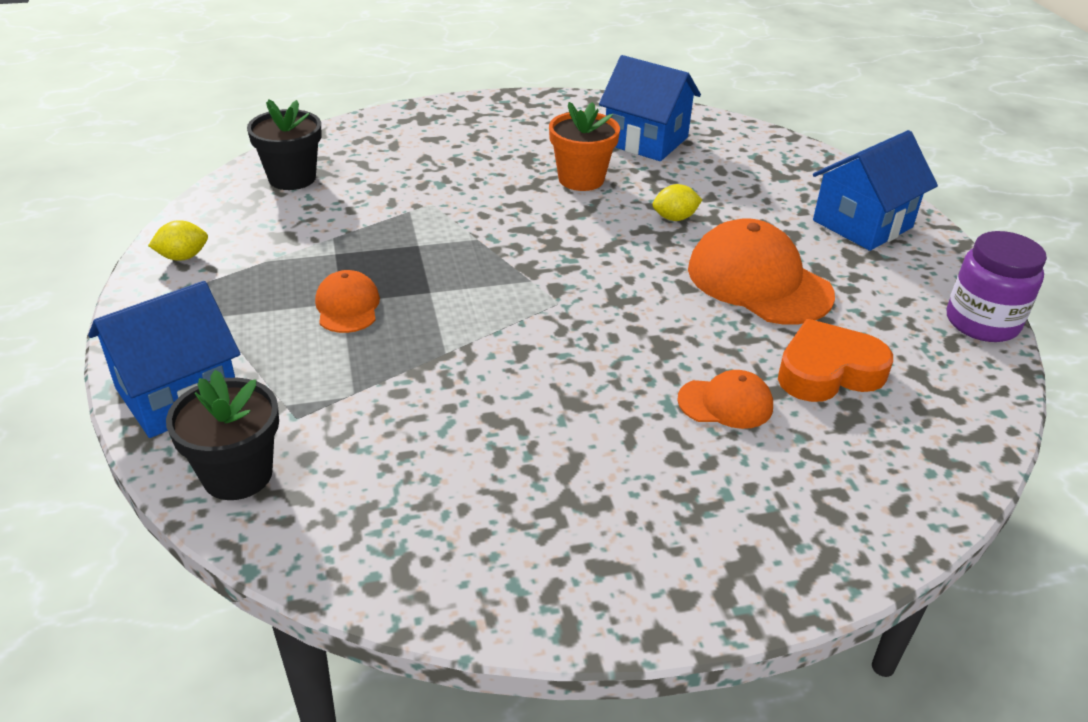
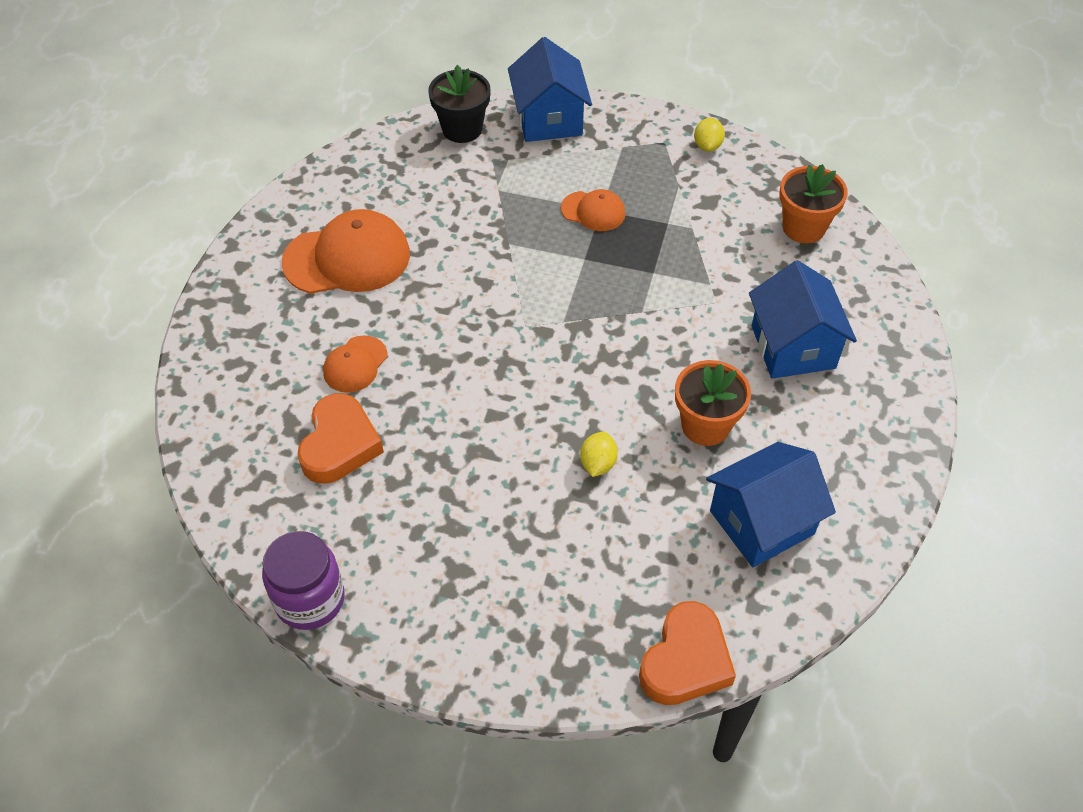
camera: 120 degrees right, 15 degrees up
black flower pot [247,99,322,190] -> orange flower pot [779,164,848,243]
orange cap [688,218,835,324] -> orange cap moved to [282,209,410,294]
blue house [813,130,938,251] -> blue house moved to [749,260,857,379]
none -> orange heart [639,601,736,705]

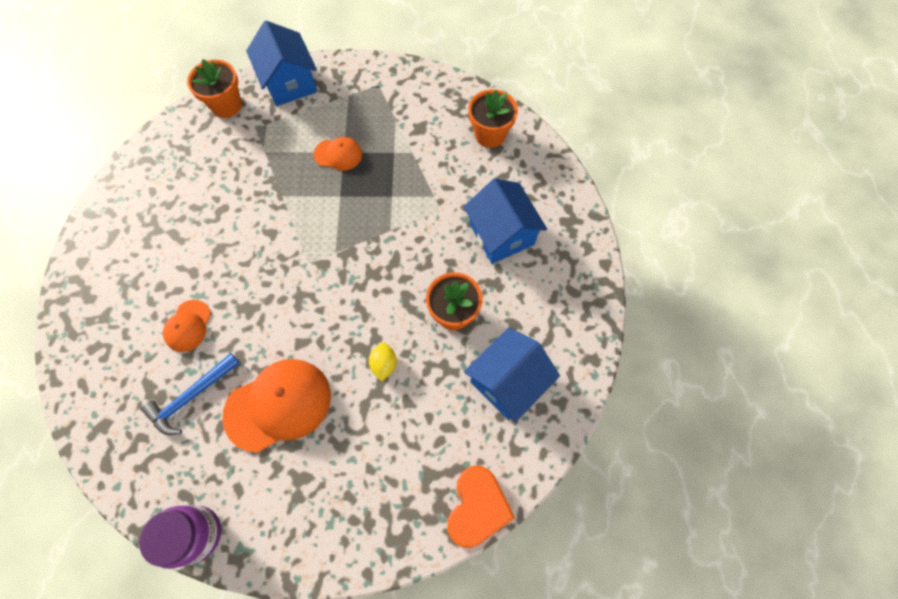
camera: 15 degrees left, 15 degrees up
orange cap [282,209,410,294] -> orange cap moved to [222,359,331,453]
orange heart [297,393,384,484] -> blue hammer [141,353,240,435]
black flower pot [428,65,490,143] -> orange flower pot [187,59,242,118]
yellow lemon [694,118,725,152] -> none

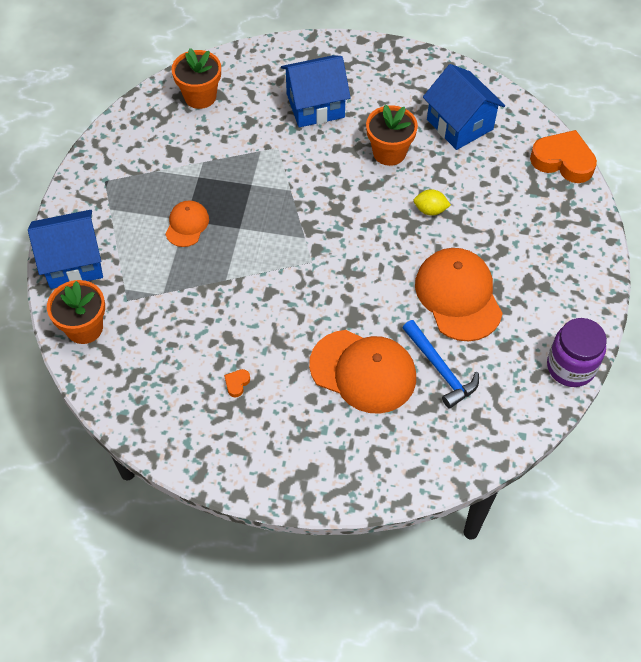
camera: 80 degrees left, 10 degrees down
orange cap [163,300,211,352] -> orange cap [309,330,416,414], size x1.88
none -> orange heart [224,369,250,397]

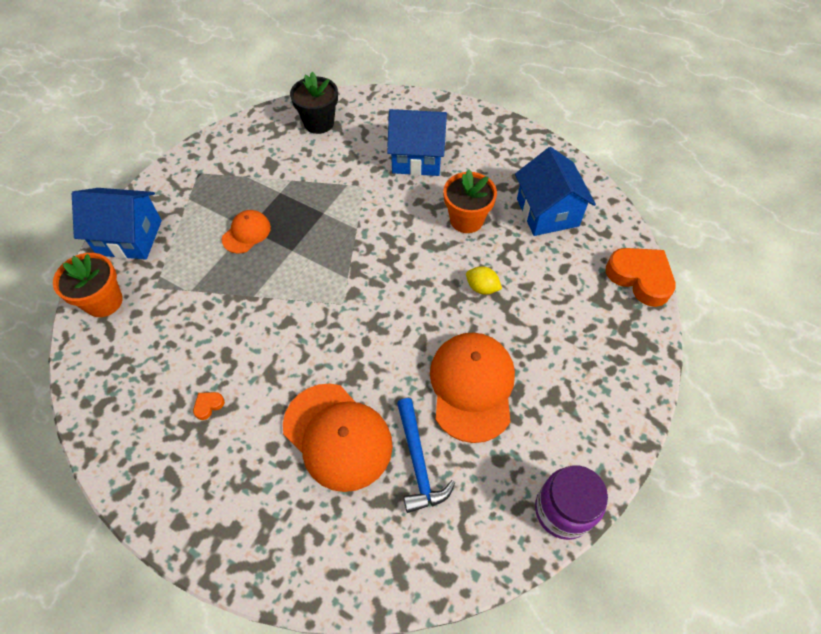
camera: 20 degrees right, 0 degrees up
orange flower pot [171,48,221,109] -> black flower pot [290,72,338,134]

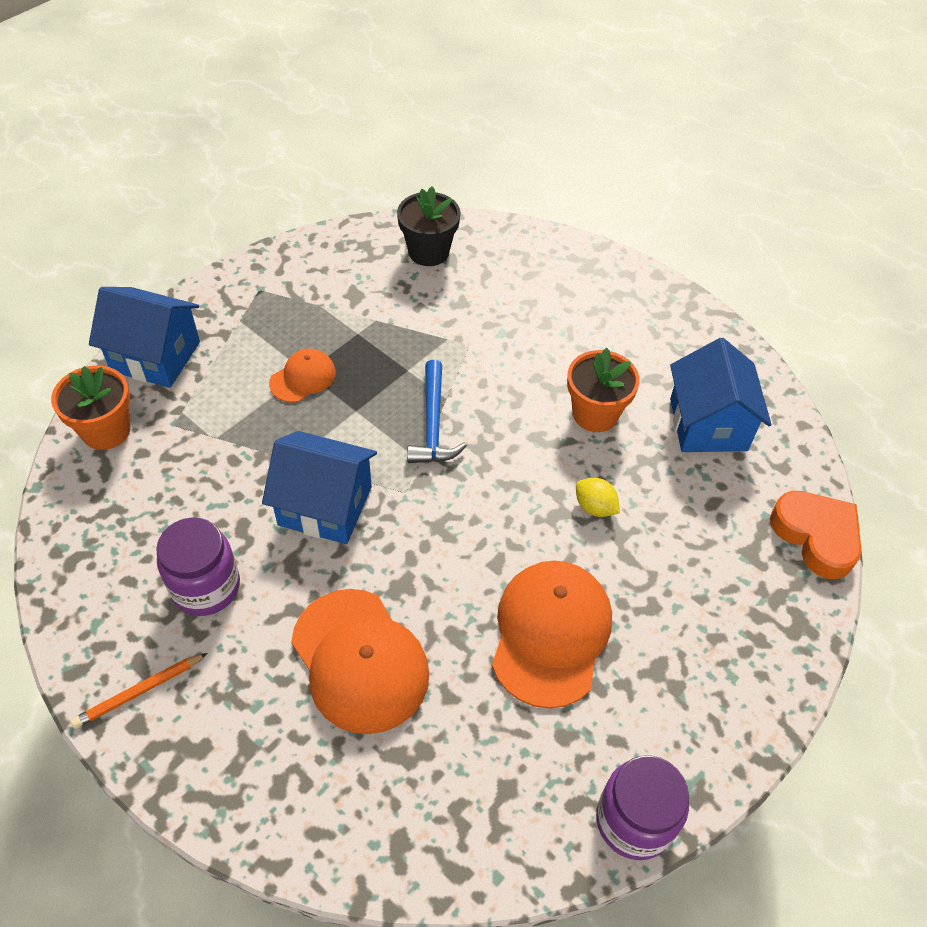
camera: 10 degrees right, 5 degrees down
orange heart [193,392,225,420] -> purple jar [156,518,240,616]
blue house [387,109,447,176] -> blue house moved to [262,431,377,544]
blue hammer [397,398,455,513] -> blue hammer moved to [407,360,467,463]
none -> orange pencil [71,653,207,729]

